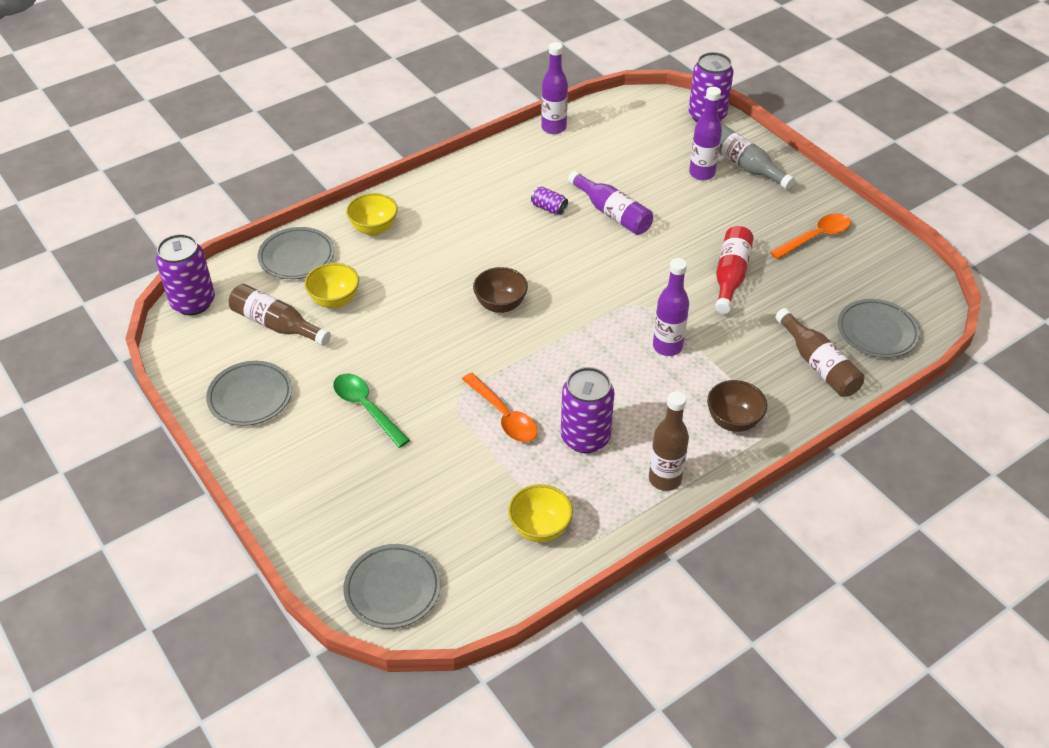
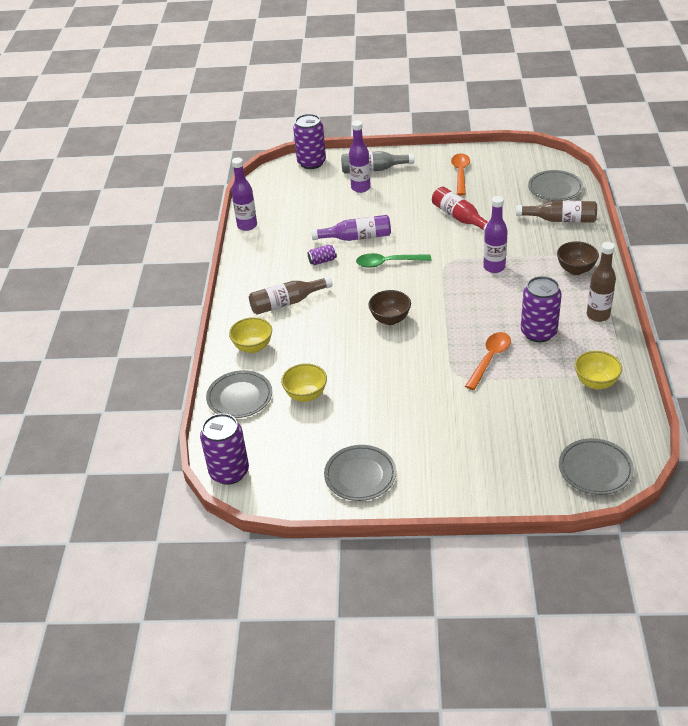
camera: 50 degrees left, 5 degrees down
brown bottle [229,284,331,346] -> brown bottle moved to [249,276,333,315]
green spoon [333,373,410,448] -> green spoon moved to [356,253,431,268]
orange spoon [462,373,538,442] -> orange spoon turned 60 degrees counterclockwise [465,332,511,390]

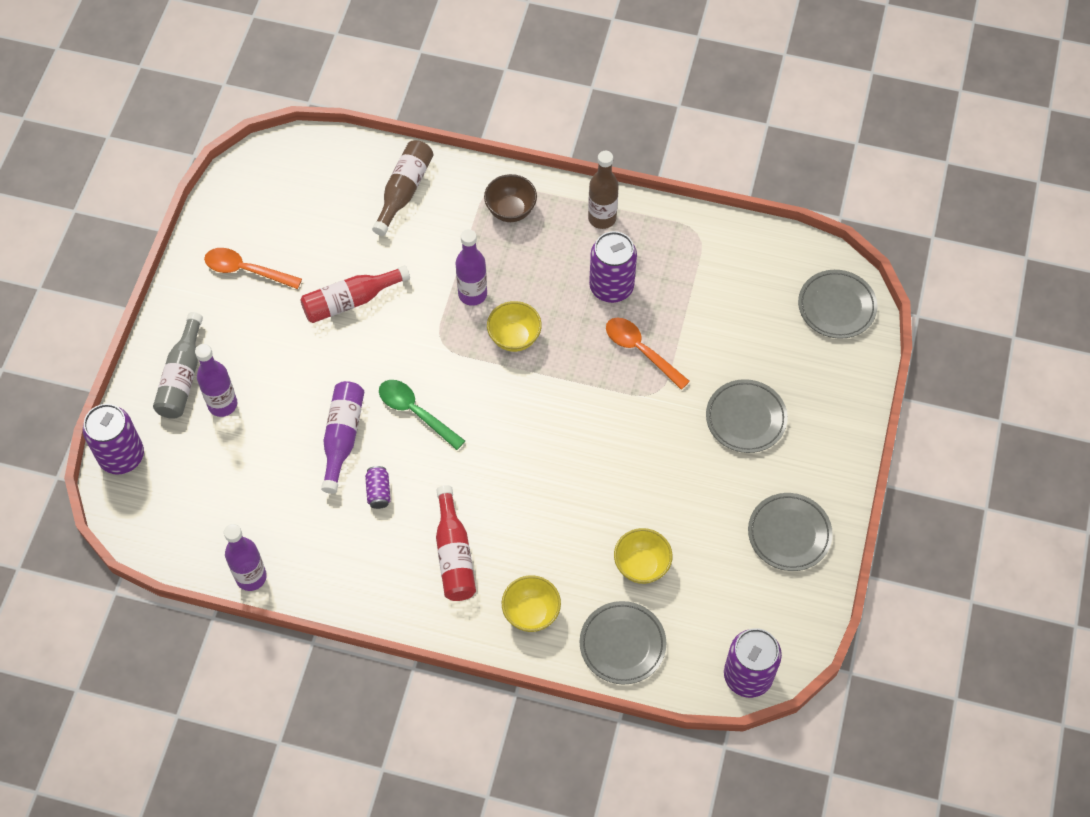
camera: 80 degrees left, 20 degrees up
brown bottle [249,276,333,315] -> red bottle [436,485,476,601]
green spoon [356,253,431,268] -> green spoon turned 120 degrees clockwise [379,380,465,450]
brown bowl [368,290,411,325] -> none
grey plate [528,170,583,201] -> grey plate moved to [706,379,788,453]
yellow bowl [575,351,622,389] -> yellow bowl moved to [487,301,542,352]

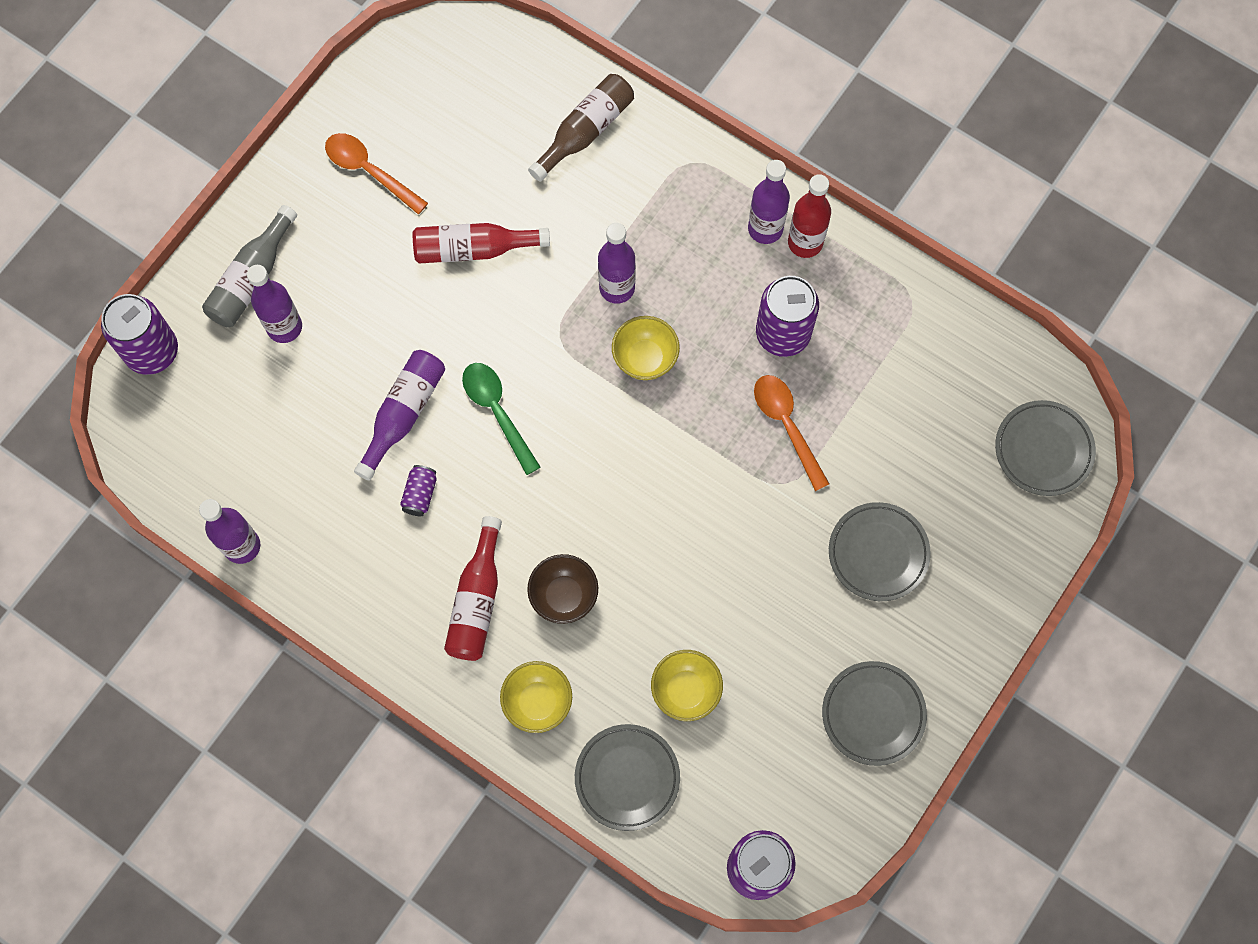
camera: 20 degrees right, 10 degrees up
brown bowl [484,174,537,222] -> brown bowl moved to [527,554,598,624]
brown bottle [588,151,619,229] -> red bottle [788,174,831,258]
none -> purple bottle [748,160,790,244]

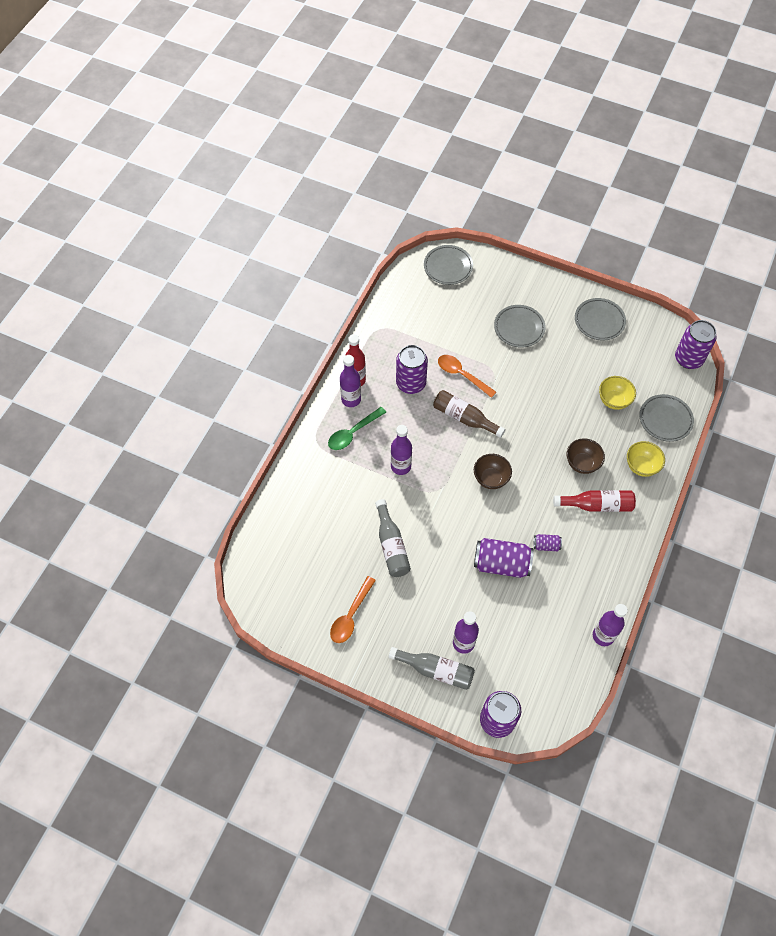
camera: 100 degrees left, 10 degrees down
purple bottle [354,350,445,481] -> purple can [474,538,534,578]
red bottle [413,223,550,264] -> grey bottle [375,499,411,577]
green spoon [462,363,541,475] -> green spoon moved to [328,407,387,450]
brown bottle [528,74,634,182] -> brown bottle moved to [433,390,505,438]
yellow bowl [612,316,680,380] -> none
orange spoon [754,375,829,491] -> orange spoon turned 75 degrees clockwise [438,355,496,398]
none -> brown bowl [474,454,512,489]

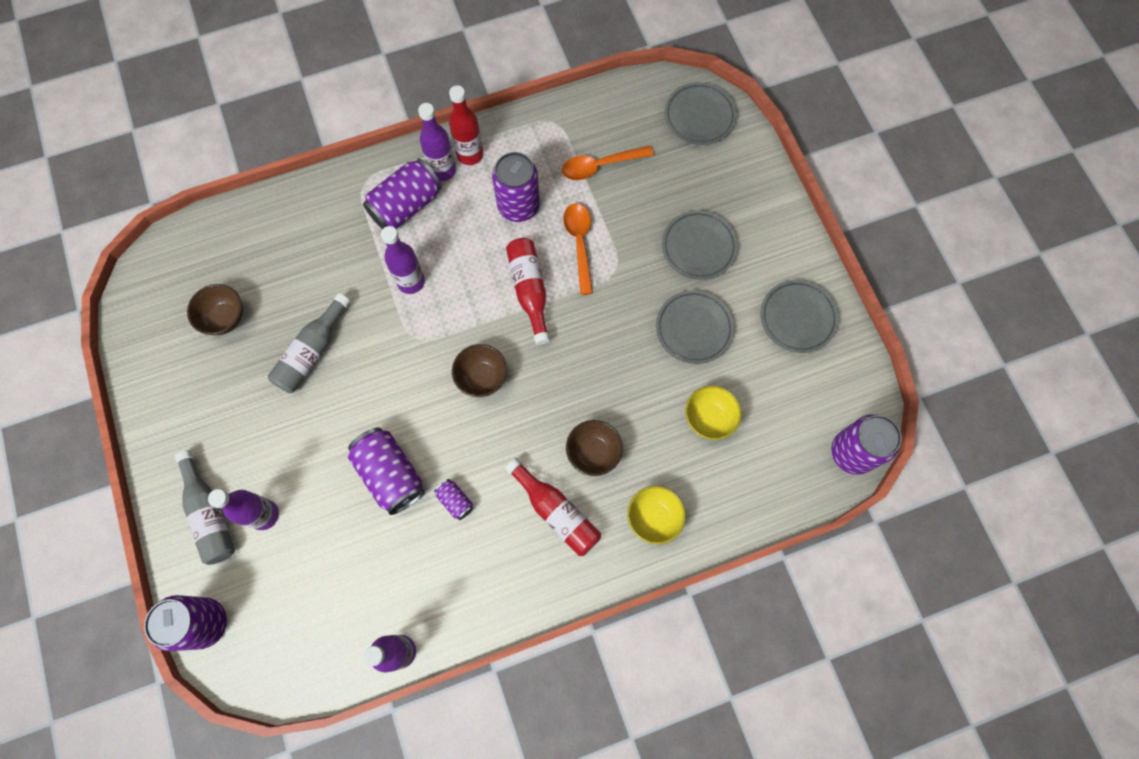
camera: 45 degrees right, 10 degrees up
green spoon [328,407,387,450] -> purple can [363,158,442,229]
orange spoon [330,576,376,643] -> orange spoon moved to [562,146,654,180]
brown bottle [433,390,505,438] -> red bottle [506,238,550,345]
grey plate [639,394,694,442] -> grey plate moved to [656,290,734,364]
none -> brown bowl [187,284,243,335]

